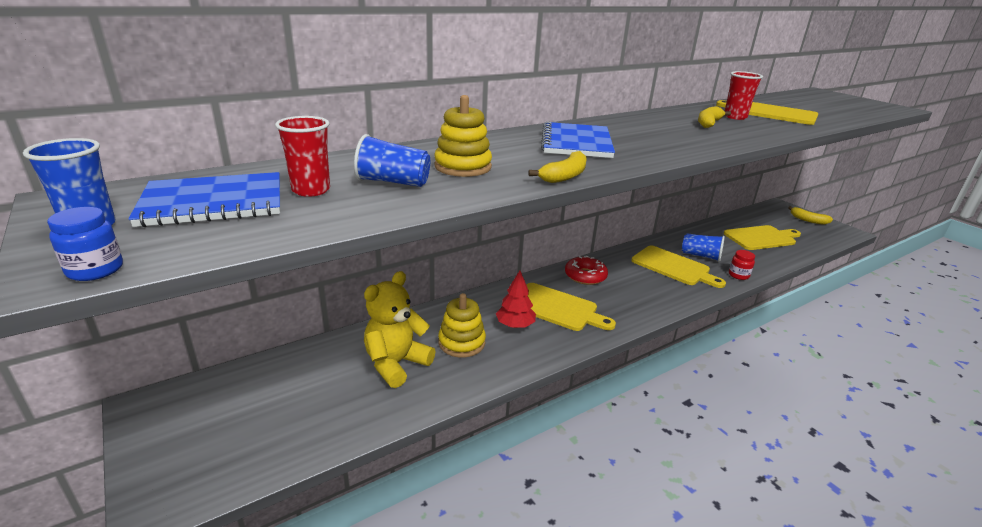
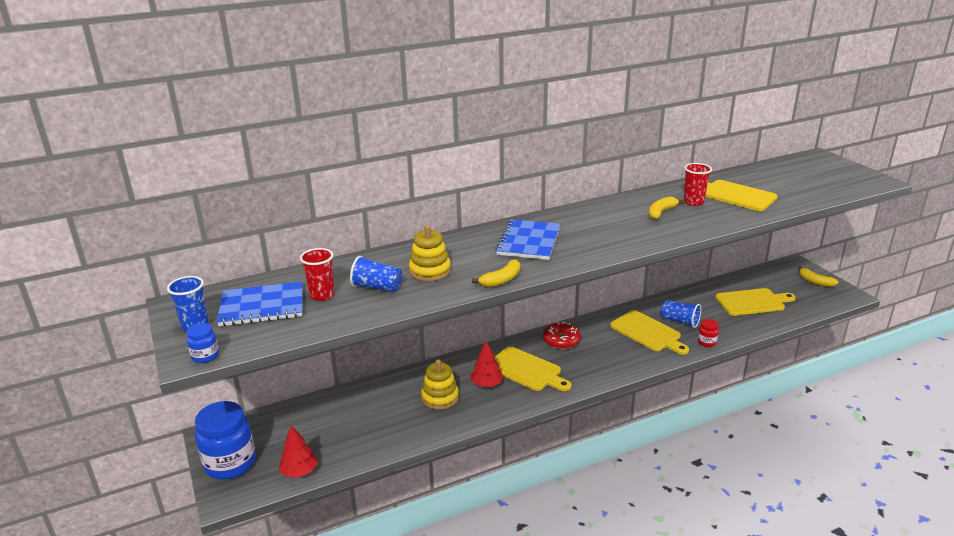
camera: 10 degrees right, 0 degrees up
yellow teddy bear [364,271,436,388] -> none
none -> blue jar [195,401,256,480]
none -> red tree [279,425,318,477]

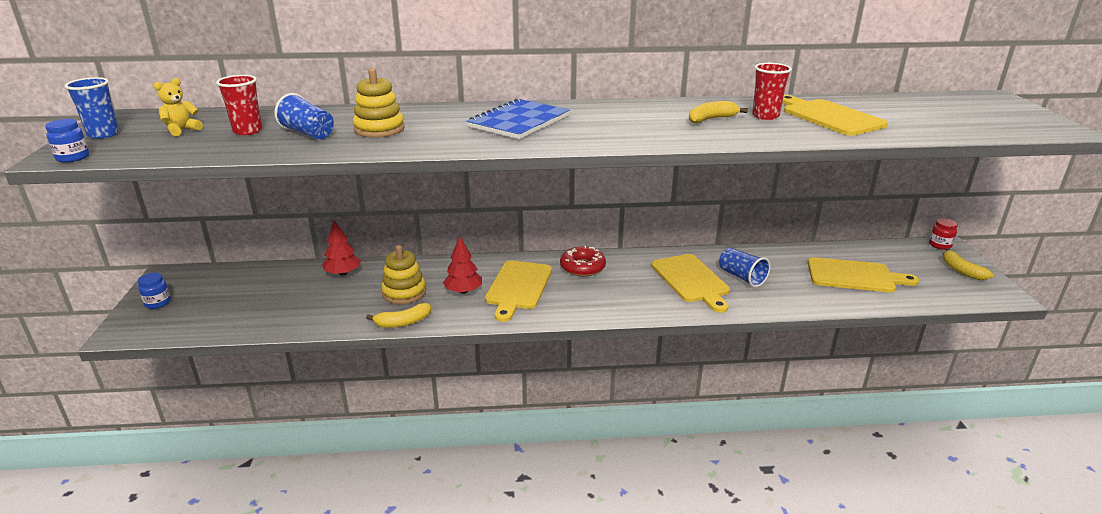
camera: 20 degrees right, 0 degrees up
blue jar [195,401,256,480] -> blue jar [138,273,171,309], size x0.45
blue notebook [217,281,302,326] -> yellow teddy bear [154,78,203,136]
red tree [279,425,318,477] -> red tree moved to [322,220,361,276]
yellow banana [472,259,520,287] -> yellow banana moved to [366,303,431,328]
yellow cutting board [494,346,571,391] -> yellow cutting board turned 45 degrees clockwise [485,260,552,322]
red jar [698,319,719,347] -> red jar moved to [929,218,958,250]

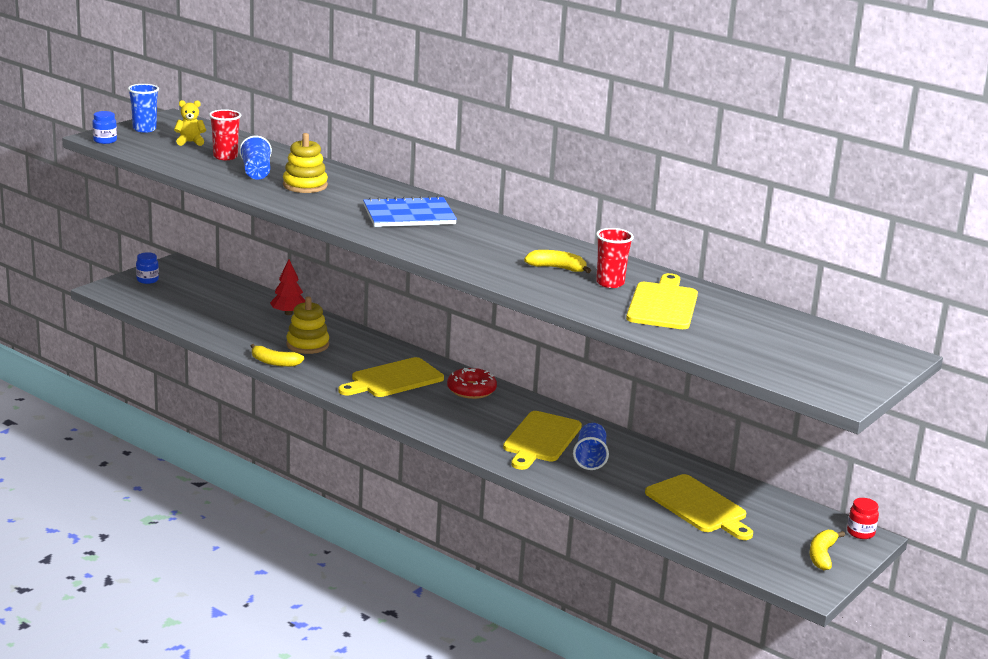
camera: 40 degrees right, 5 degrees down
red tree [443,236,482,294] -> none

